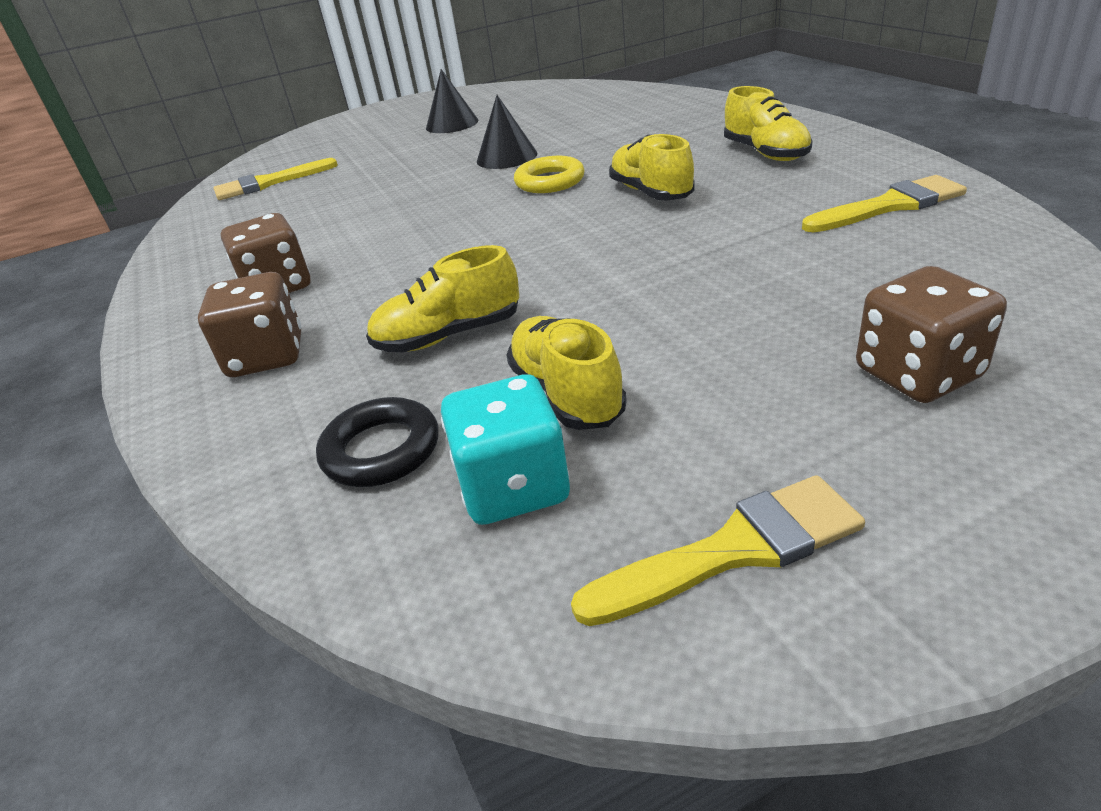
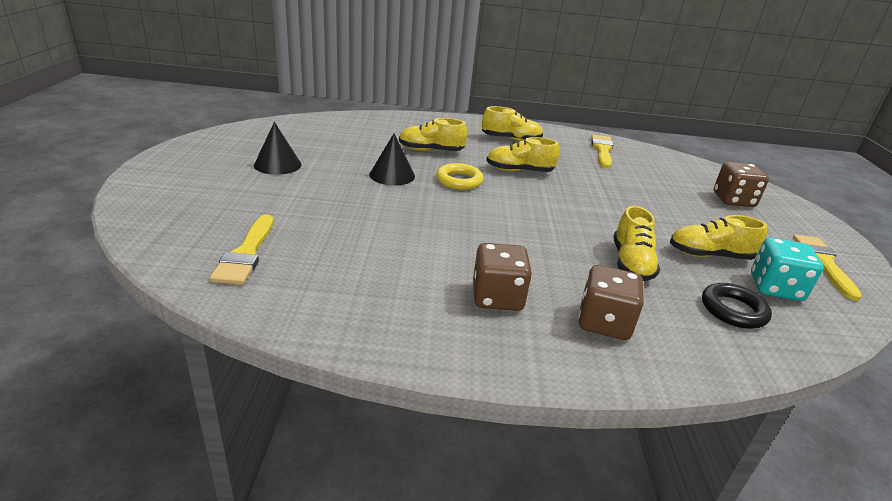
camera: 70 degrees left, 5 degrees down
none -> yellow shoe [399,118,467,151]

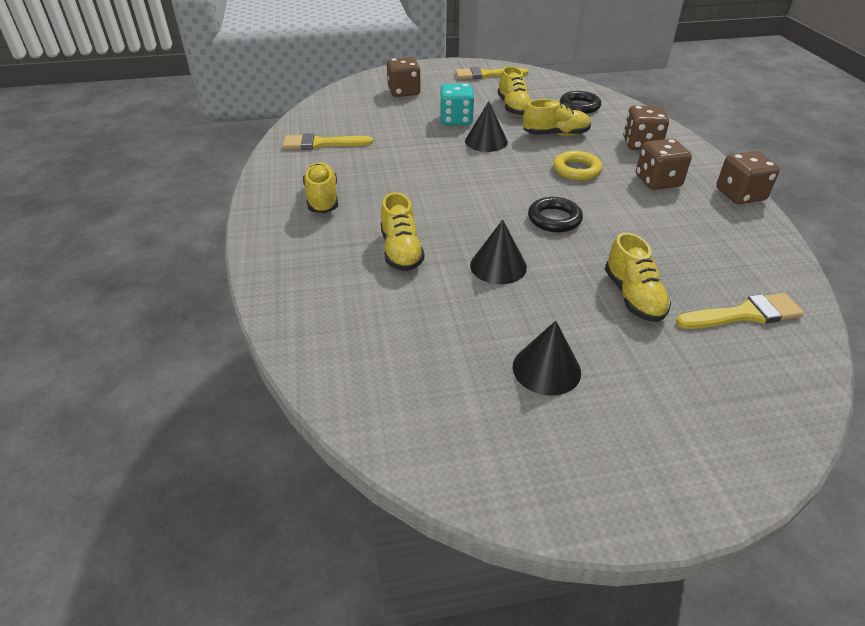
camera: 100 degrees left, 10 degrees up
yellow ring [436,163,484,190] -> yellow ring moved to [553,151,603,181]
yellow shoe [486,137,559,172] -> yellow shoe moved to [605,232,671,322]
turquoise dice [751,237,824,301] -> turquoise dice moved to [440,84,474,125]
none -> black cone [465,101,508,152]
none -> black ring [528,197,583,232]
none -> brown dice [716,151,780,204]

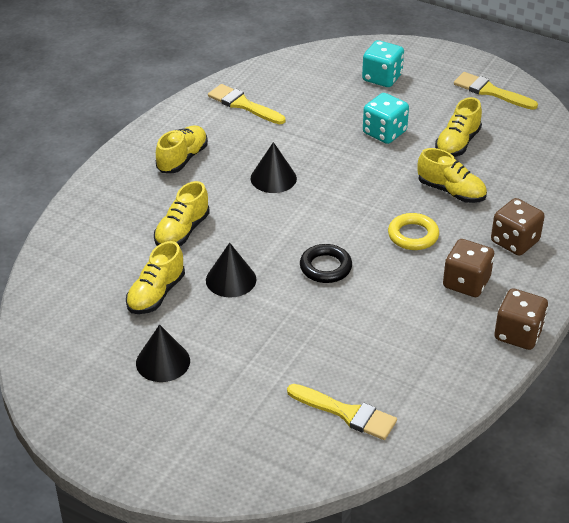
camera: 40 degrees right, 0 degrees up
brown dice [387,57,421,97] -> turquoise dice [362,40,404,87]
black cone [465,101,508,152] -> black cone moved to [251,142,297,193]
black ring [560,91,601,114] -> none
yellow shoe [605,232,671,322] -> yellow shoe moved to [126,241,185,314]

